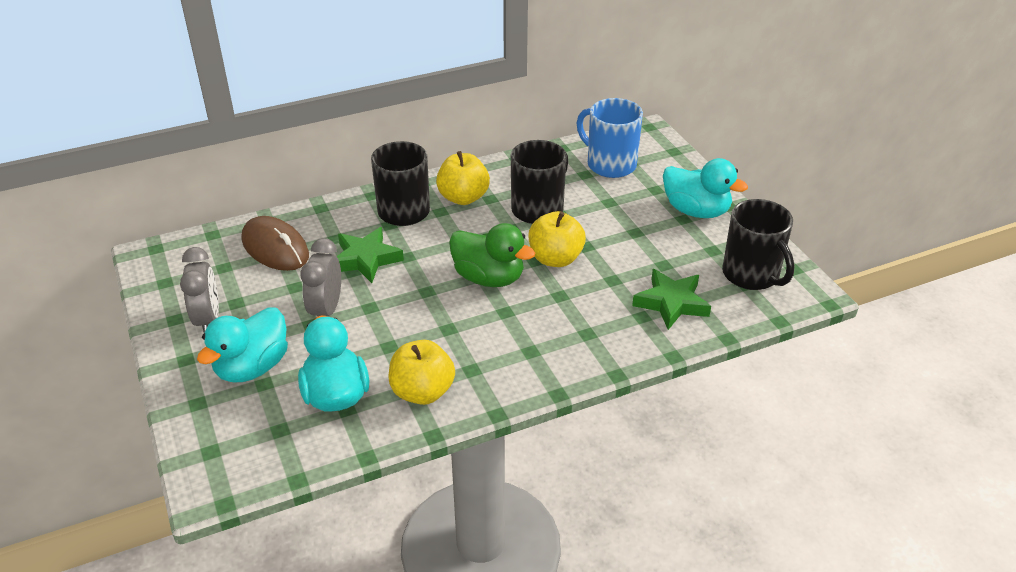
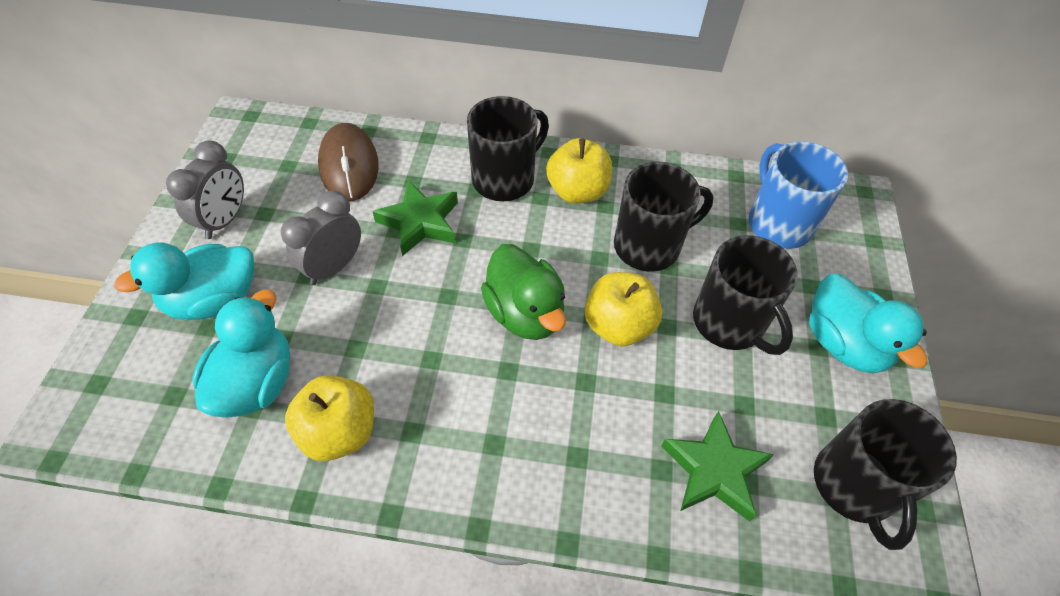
camera: 30 degrees right, 15 degrees up
none -> black mug [693,235,798,355]

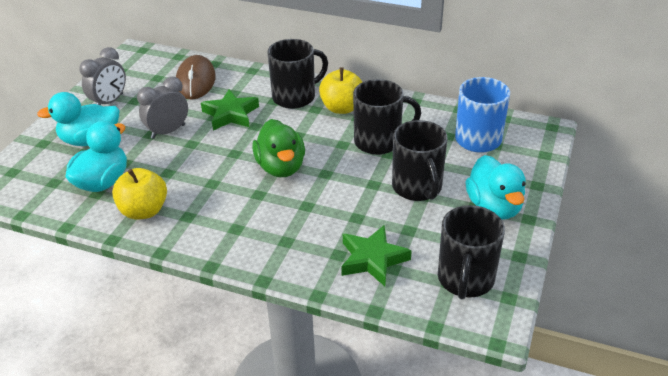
camera: 15 degrees right, 15 degrees down
yellow apple [585,272,662,346] -> none

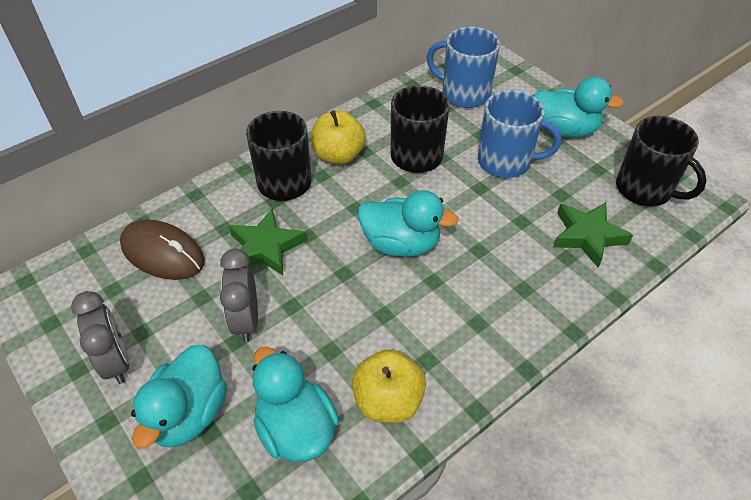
camera: 60 degrees left, 10 degrees up
green duck [252,119,305,177] -> turquoise duck [358,190,459,257]
black mug [392,120,448,201] -> blue mug [478,90,561,178]

